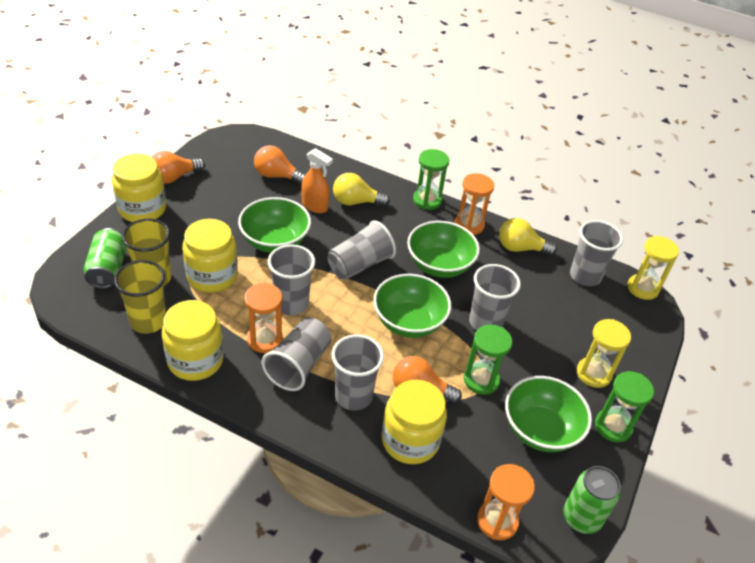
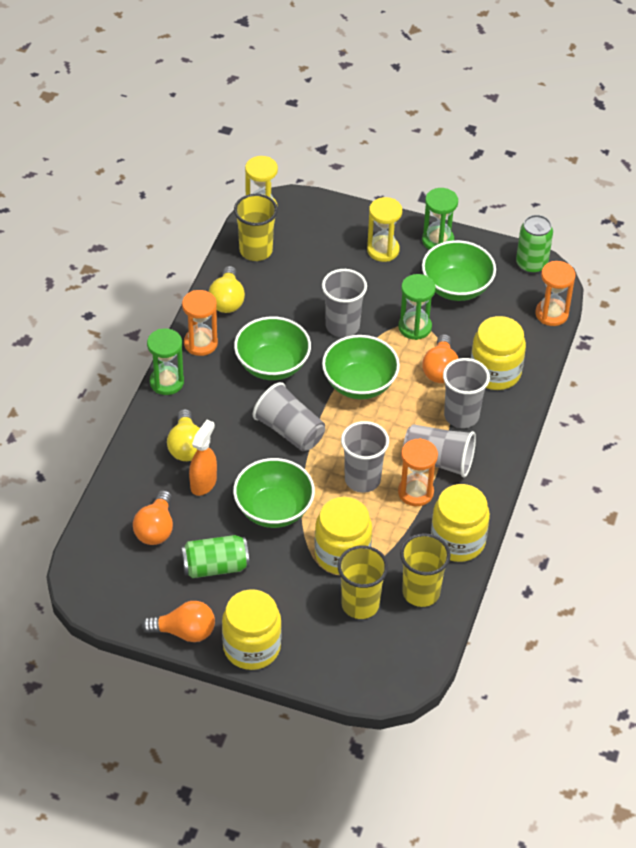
camera: 95 degrees left, 5 degrees up
green can [84,228,127,289] -> green can moved to [181,535,249,578]
orange light bulb [152,151,205,184] -> orange light bulb turned 45 degrees counterclockwise [142,601,215,642]
grey cup [570,220,623,286] -> yellow cup [234,194,278,261]

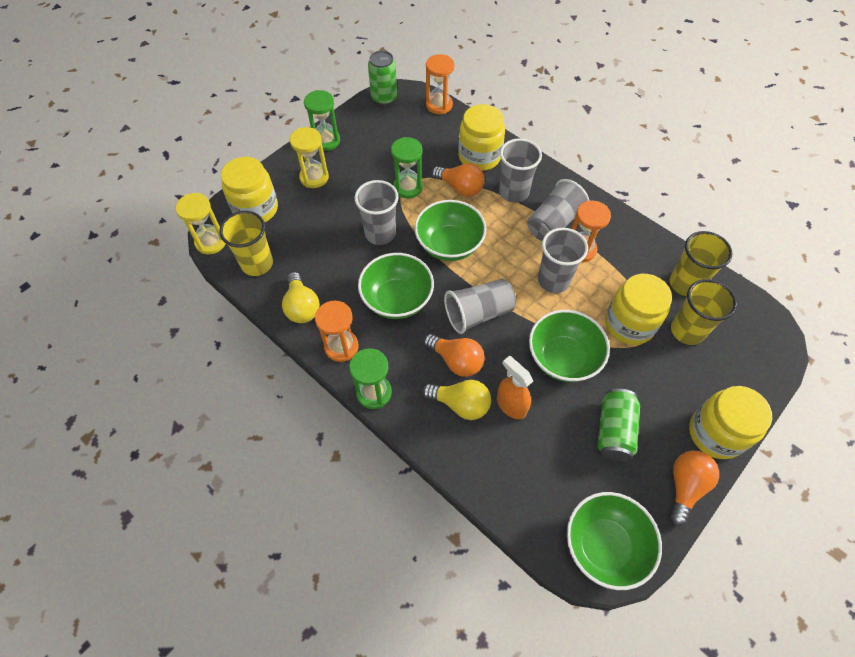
camera: 65 degrees left, 10 degrees up
orange light bulb [133,490,173,545] -> orange light bulb moved to [424,334,485,377]
yellow light bulb [209,266,245,313] -> yellow light bulb turned 45 degrees clockwise [282,272,320,323]
green bowl [422,240,496,301] -> green bowl moved to [567,492,662,590]
yellow jar [431,484,490,562] -> yellow jar moved to [221,157,278,222]

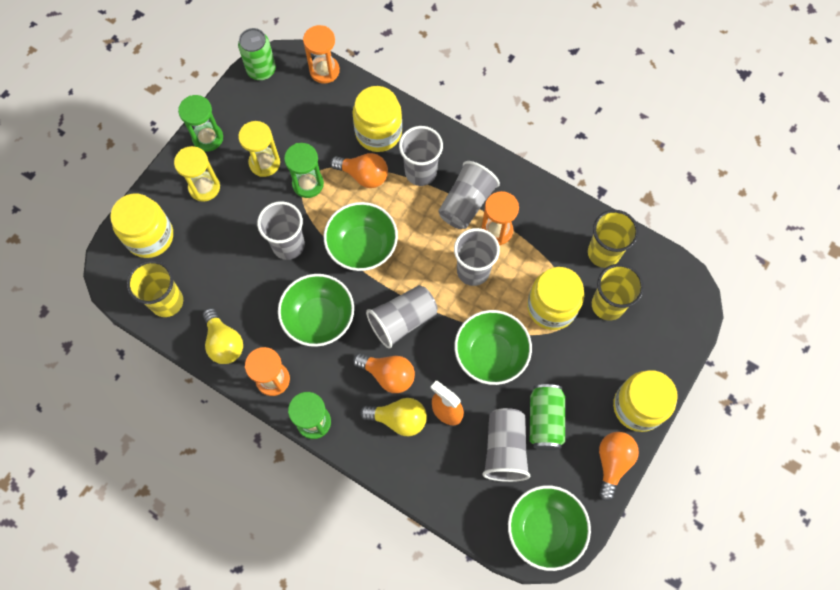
camera: 10 degrees left, 10 degrees up
yellow hourglass [176,193,226,254] -> yellow hourglass moved to [238,121,280,177]
none -> grey cup [482,408,530,482]

